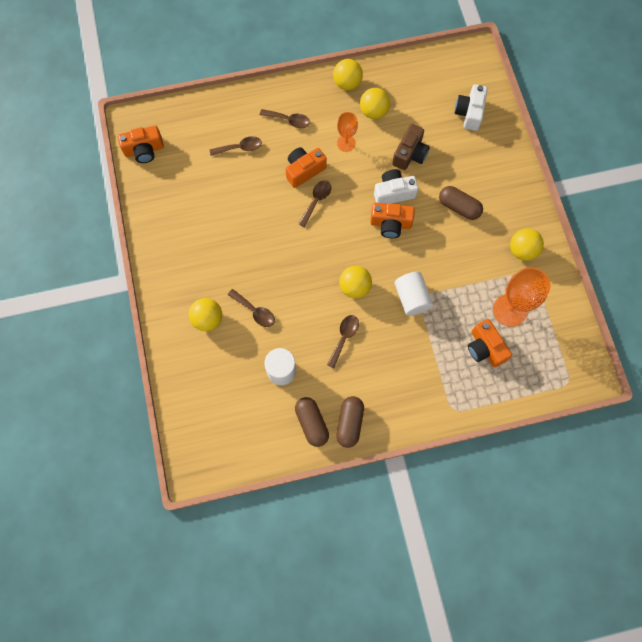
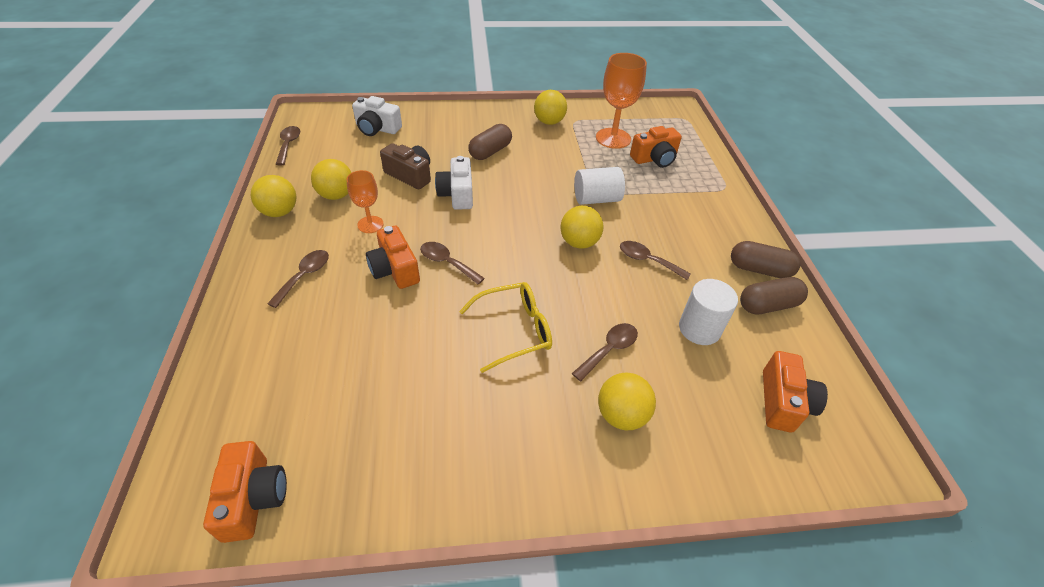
camera: 85 degrees left, 25 degrees down
brown spoon [210,136,262,156] -> brown spoon moved to [276,126,300,165]
orange camera [370,203,415,238] -> orange camera moved to [763,351,828,433]
none -> yellow glasses [459,282,552,373]

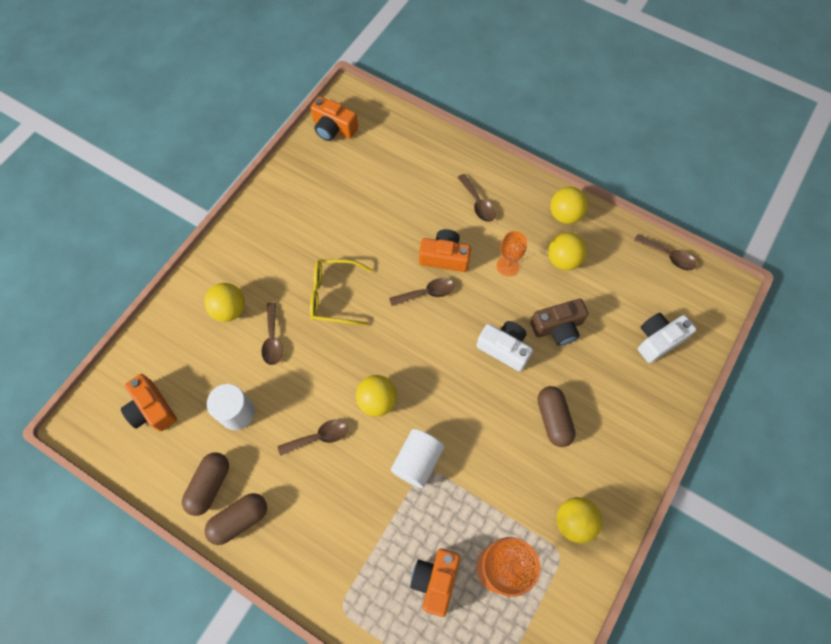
camera: 130 degrees right, 20 degrees up
yellow glasses [459,282,552,373] -> yellow glasses turned 75 degrees clockwise [310,259,373,326]

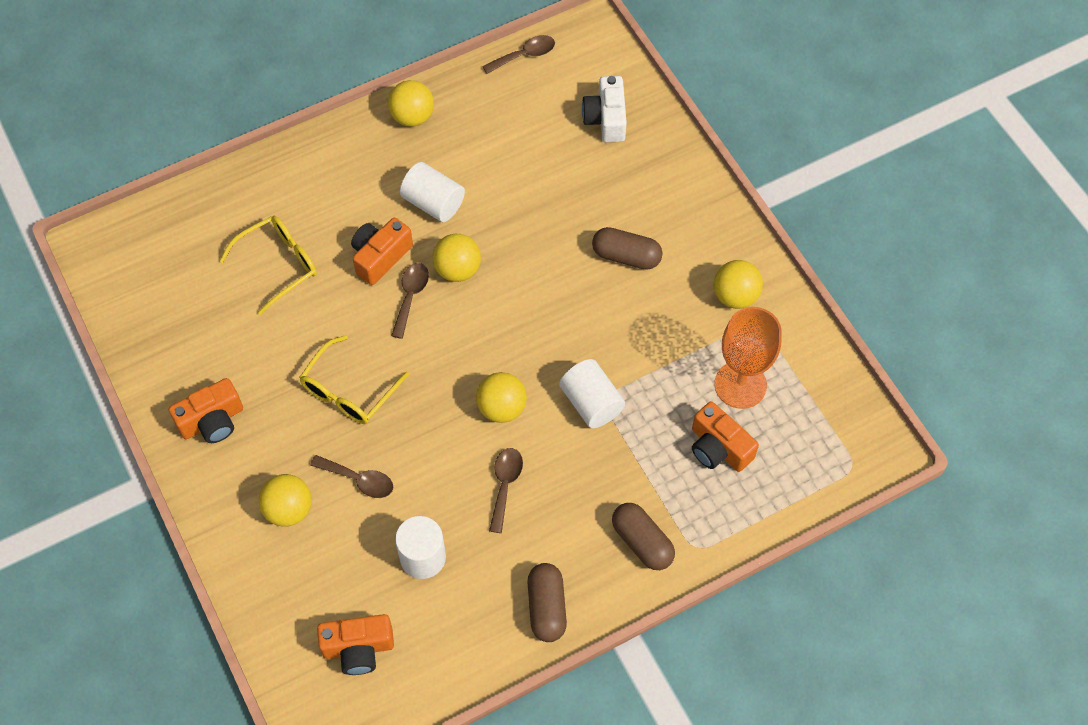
camera: 60 degrees left, 5 degrees down
brown capsule [182,452,229,516] -> brown capsule moved to [612,503,675,570]
orange camera [311,96,358,141] -> orange camera moved to [169,378,243,443]
brown spoon [457,174,496,222] -> none
white camera [476,321,533,372] -> none
orange goblet [497,231,527,276] -> white cylinder [400,162,465,222]
brown camera [530,298,588,346] -> none
yellow ball [548,232,587,270] -> yellow ball moved to [433,234,481,282]
none -> yellow glasses [219,216,317,315]

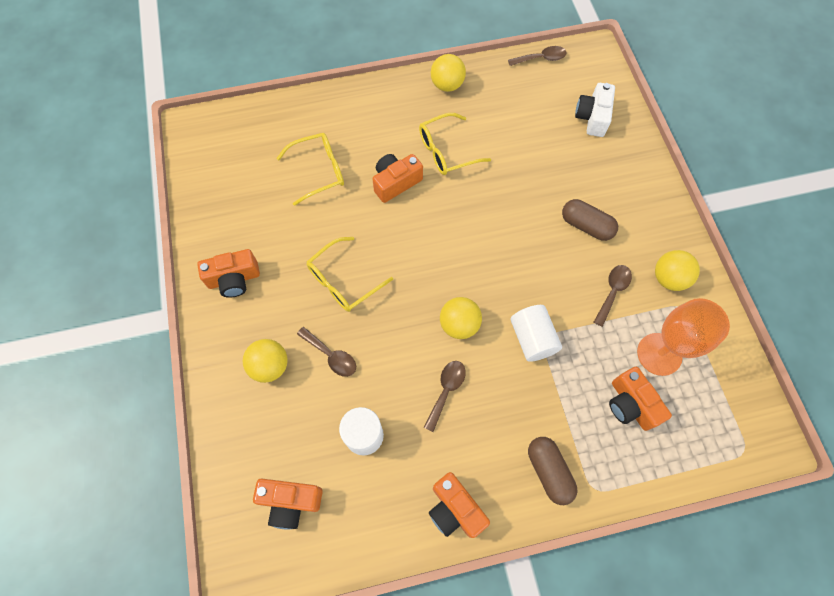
camera: 15 degrees right, 5 degrees up
brown spoon [391,263,429,339] -> brown spoon moved to [594,265,632,327]
white cylinder [400,162,465,222] -> yellow glasses [419,113,491,175]
yellow ball [433,234,481,282] -> none
brown capsule [528,563,567,642] -> orange camera [429,472,490,538]

